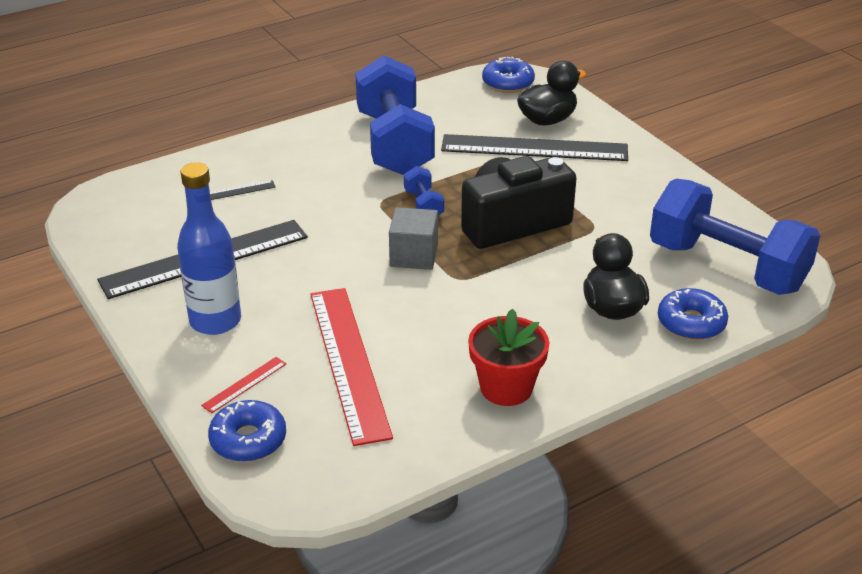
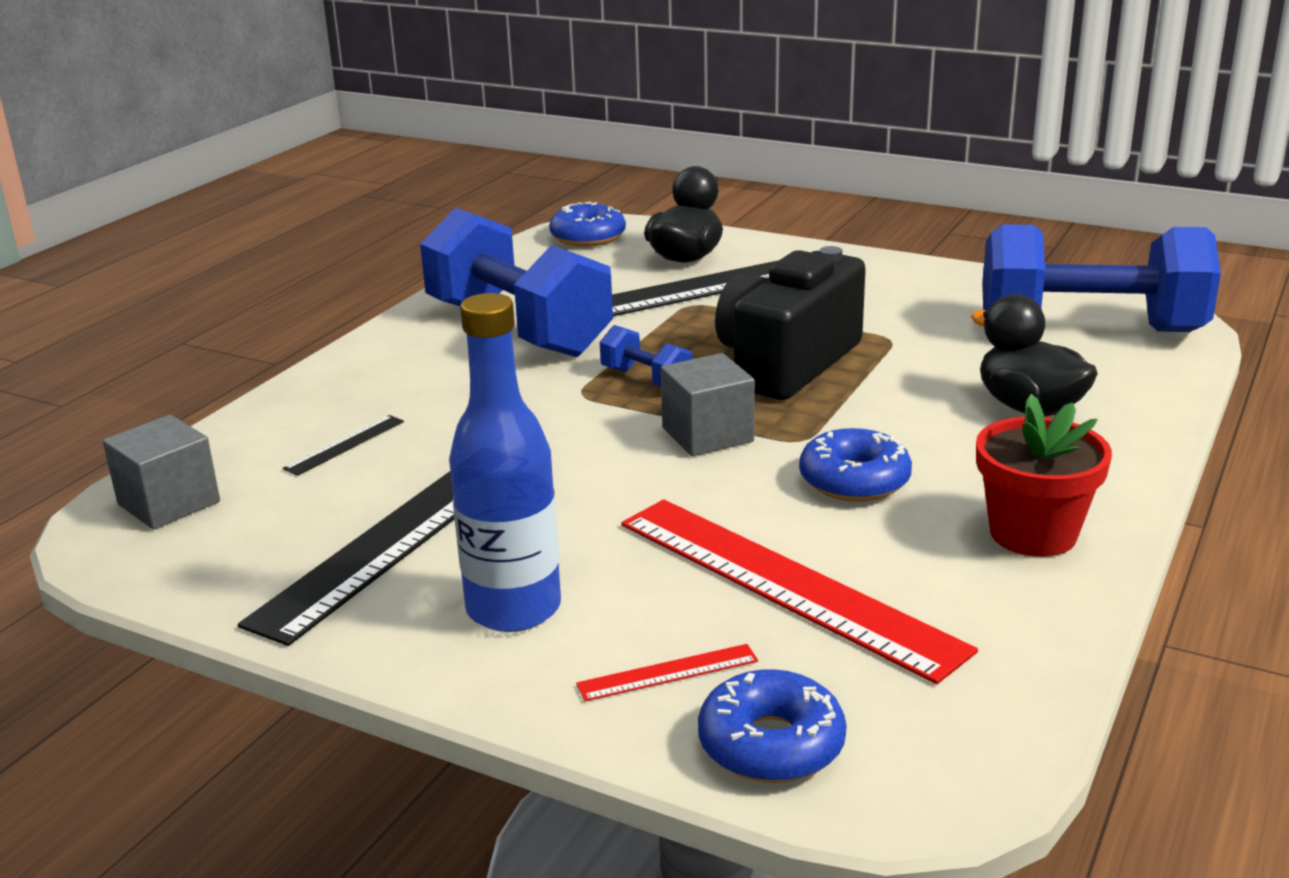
camera: 30 degrees left, 10 degrees down
red ruler [201,357,286,413] -> red ruler turned 60 degrees clockwise [576,644,758,701]
blue donut [658,288,728,340] -> blue donut moved to [799,428,912,502]
none -> grey cube [103,415,220,529]

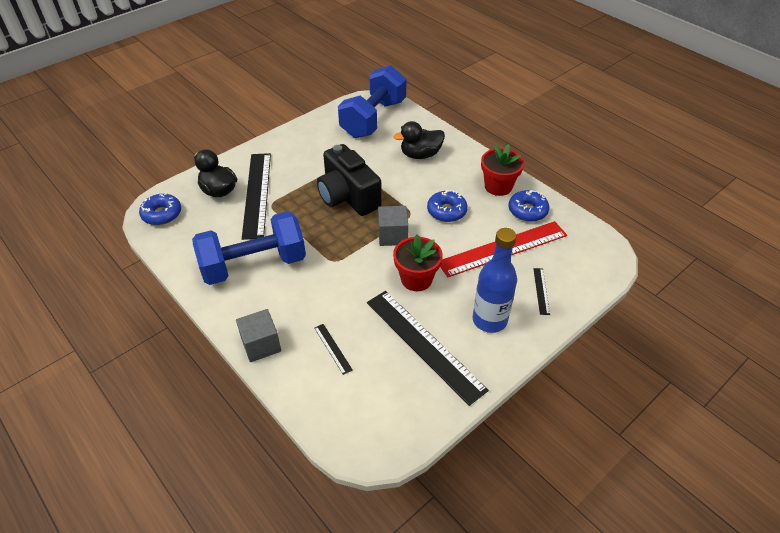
camera: 70 degrees left, 20 degrees up
grey cube [103,415,220,529] -> grey cube moved to [236,309,281,362]
red ruler [576,644,758,701] -> black ruler [533,268,550,315]
blue dumbbell [600,325,693,387] -> none
blue donut [698,669,847,783] -> blue donut moved to [509,190,549,222]
none -> red flower pot [393,234,443,291]

